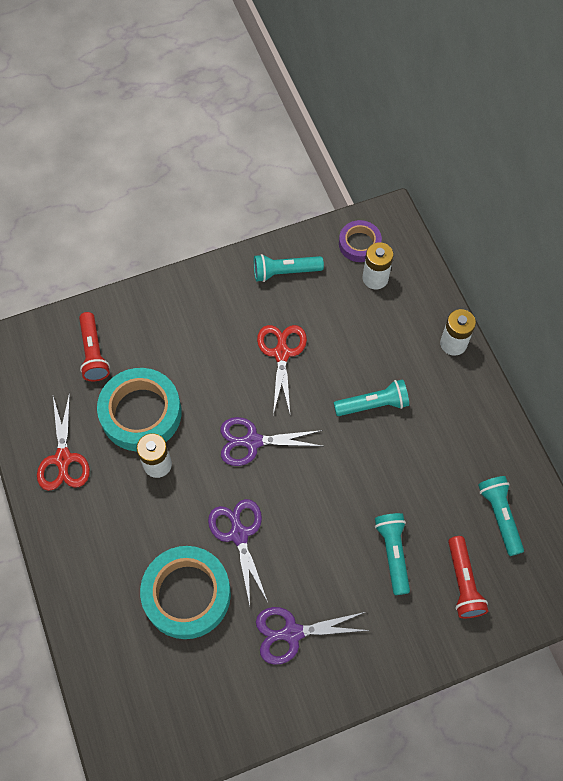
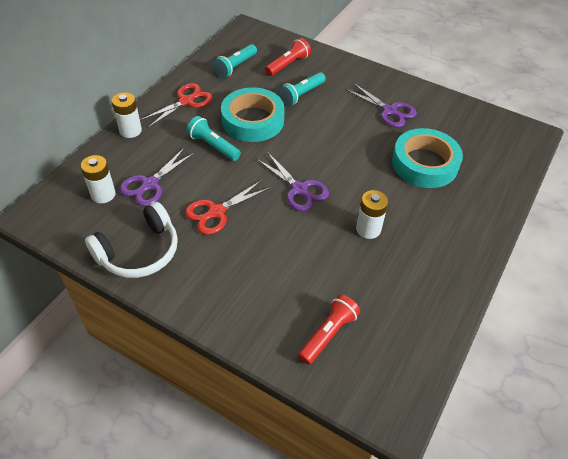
camera: 130 degrees left, 15 degrees down
red scissors [37,392,90,491] -> red scissors moved to [140,83,213,128]
turquoise tape [97,368,182,451] -> turquoise tape moved to [221,87,285,142]
purple scissors [208,499,268,605] -> purple scissors moved to [120,147,195,206]
turquoise flashlight [254,254,324,282] -> white headphones [85,202,178,278]
purple tape [339,220,382,262] -> none

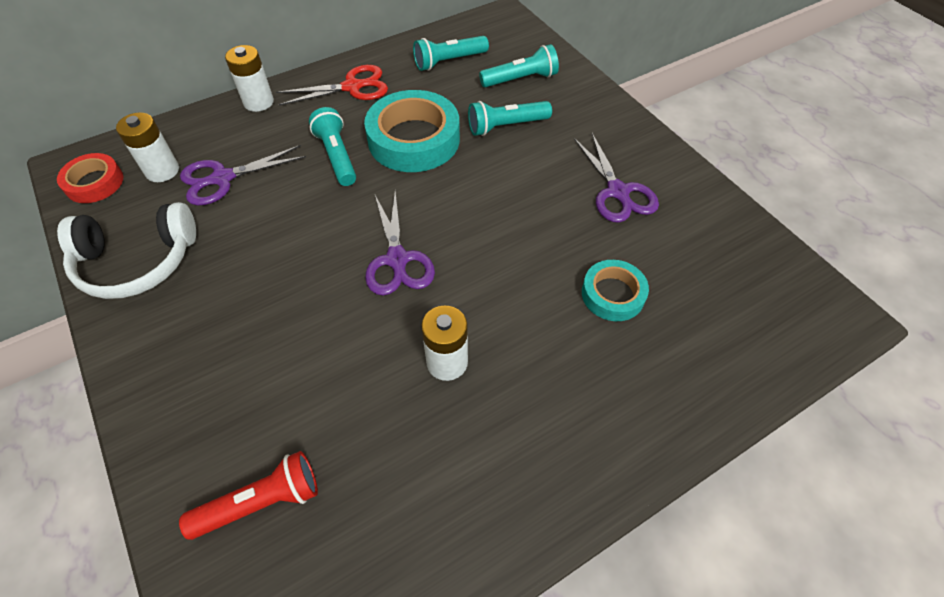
camera: 30 degrees right, 5 degrees up
red scissors [185,180,271,235] -> none
red flashlight [265,38,311,76] -> turquoise flashlight [479,44,559,87]
turquoise tape [392,128,463,188] -> turquoise tape [582,260,649,321], size x0.56
none -> red tape [57,153,123,203]

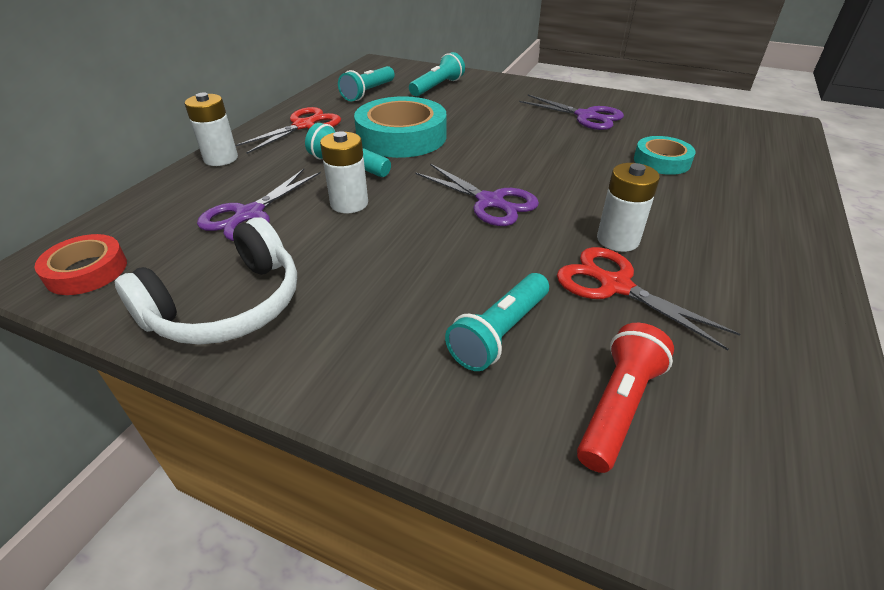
camera: 35 degrees left, 15 degrees down
white battery [116,112,179,182] -> white battery moved to [320,131,368,213]
turquoise flashlight [468,101,552,136] -> turquoise flashlight moved to [445,273,549,371]
none -> red scissors [557,247,740,350]

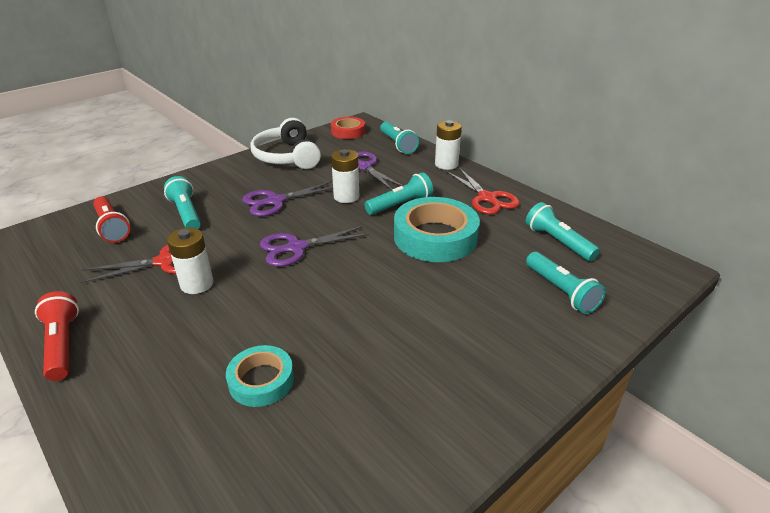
camera: 115 degrees right, 5 degrees down
purple scissors [519,95,624,130] -> purple scissors moved to [242,181,333,217]
none -> red flashlight [35,291,79,381]
none -> turquoise flashlight [380,121,419,154]

